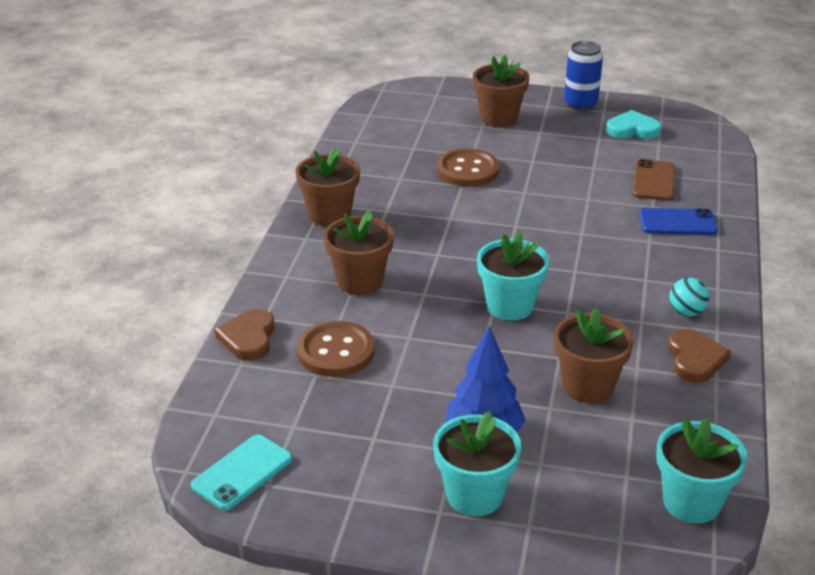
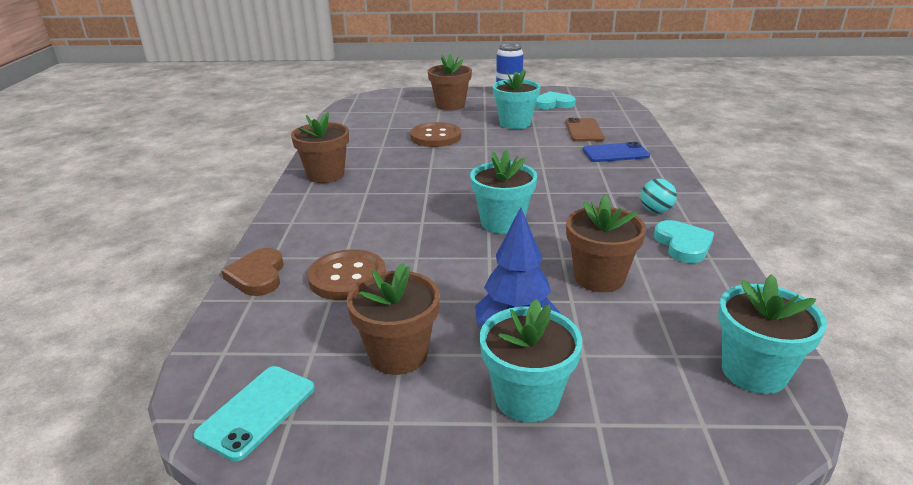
camera: 10 degrees left, 5 degrees down
brown flower pot [324,211,394,295] -> brown flower pot moved to [347,263,440,375]
brown heart [668,329,731,383] -> turquoise heart [654,220,714,263]
none -> turquoise flower pot [492,69,541,129]

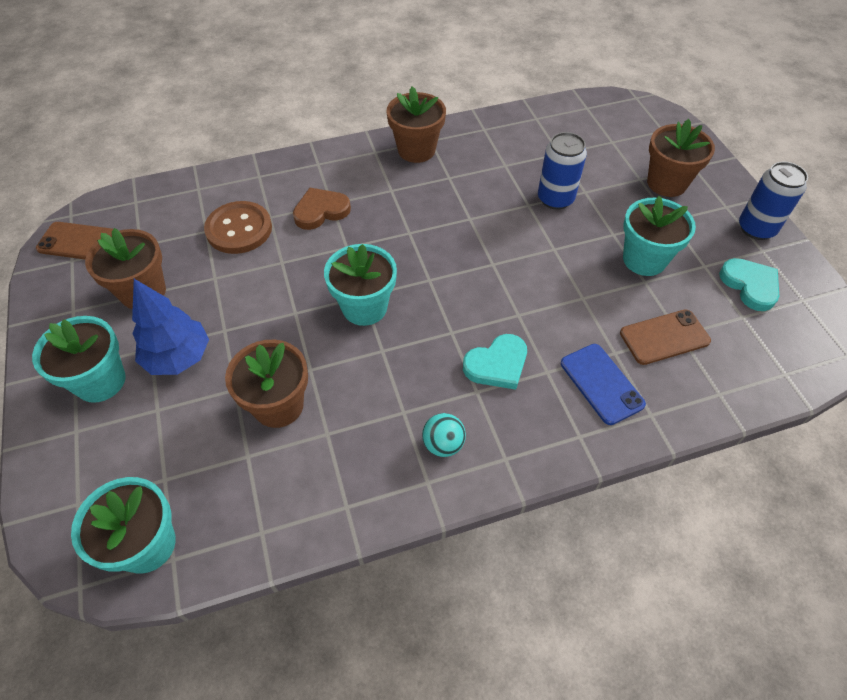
camera: 70 degrees right, 25 degrees up
turquoise phone [193,366,315,461] -> brown phone [36,222,113,259]
brown heart [221,248,284,296] -> brown heart moved to [293,188,351,230]
brown button [410,122,461,147] -> blue can [538,132,587,210]
turquoise heart [654,220,714,263] -> turquoise heart moved to [463,334,527,390]

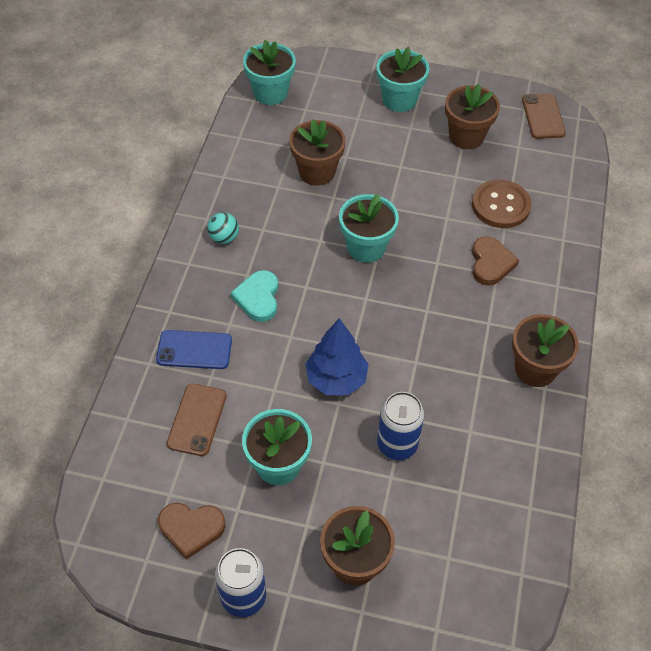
camera: 120 degrees right, 0 degrees up
brown phone [36,222,113,259] -> brown phone turned 45 degrees counterclockwise [522,93,566,139]
blue tree [132,279,209,375] -> blue tree moved to [305,318,369,395]
turquoise heart [719,258,779,311] -> brown heart [158,503,225,560]

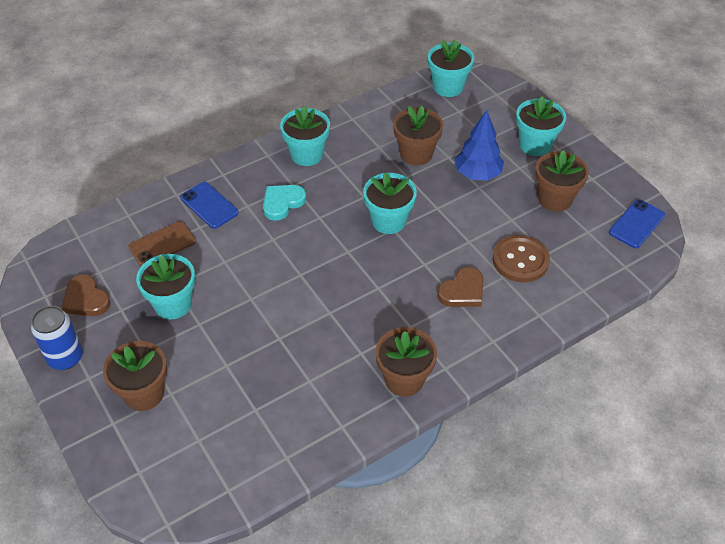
camera: 45 degrees right, 5 degrees down
turquoise ball [207,212,239,244] -> turquoise flower pot [280,106,330,166]
blue tree [305,318,369,395] -> blue tree moved to [455,110,504,181]
blue can [377,392,424,460] -> none
brown phone [522,93,566,139] -> blue phone [609,199,665,248]

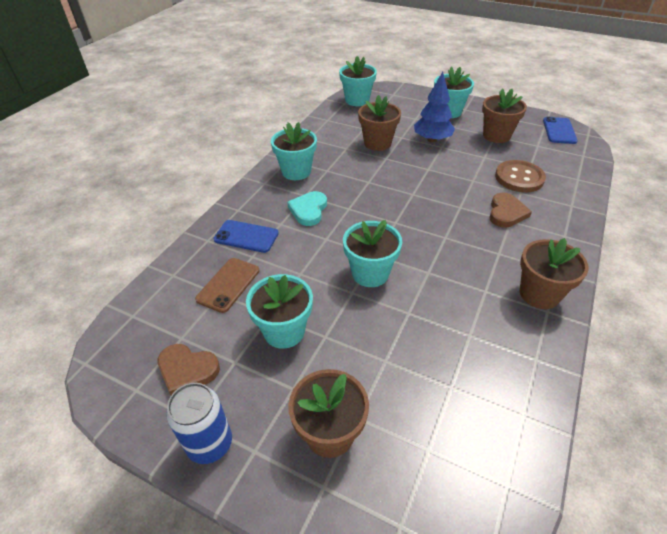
camera: 30 degrees left, 5 degrees down
turquoise flower pot [363,173,417,234] -> turquoise flower pot moved to [343,220,402,287]

